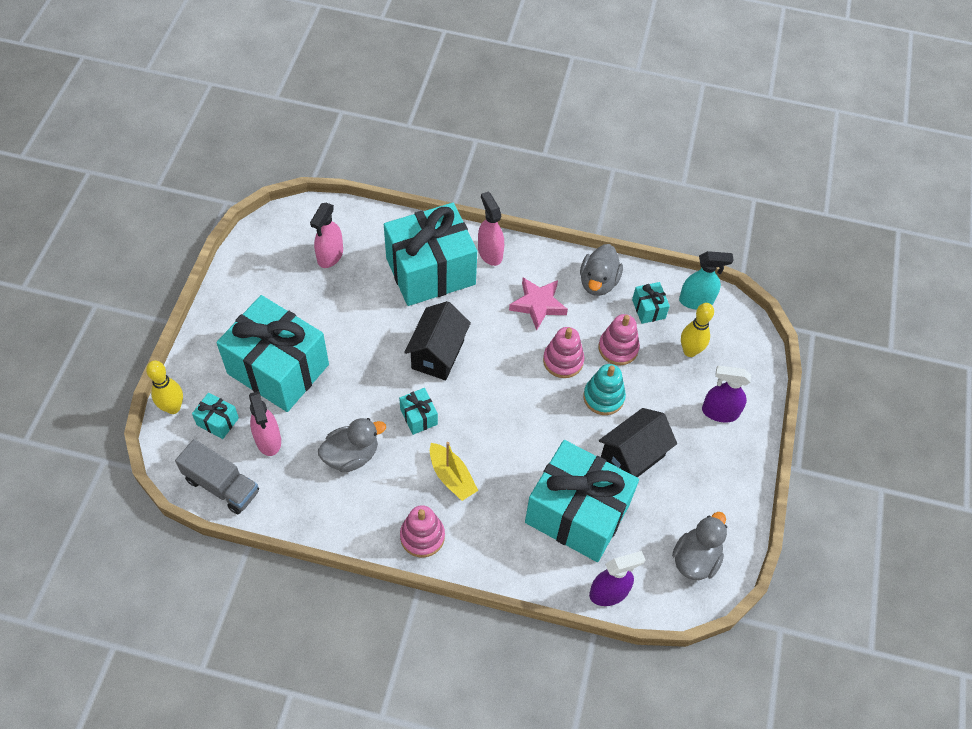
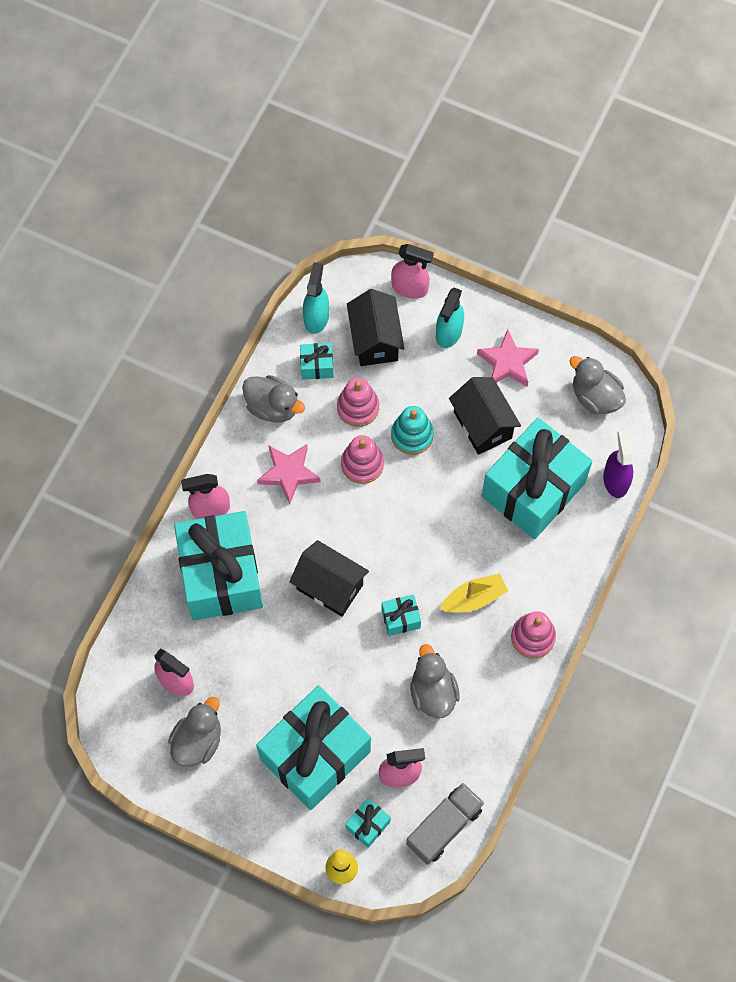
camera: 75 degrees left, 10 degrees up
yellow bowling pin [681,303,714,357] -> black house [347,289,405,366]
purple spray bottle [702,366,751,422] -> turquoise spray bottle [436,288,464,348]
none -> grey duck [168,697,221,767]
none -> pink spray bottle [391,244,434,299]
none -> pink star [477,329,539,387]

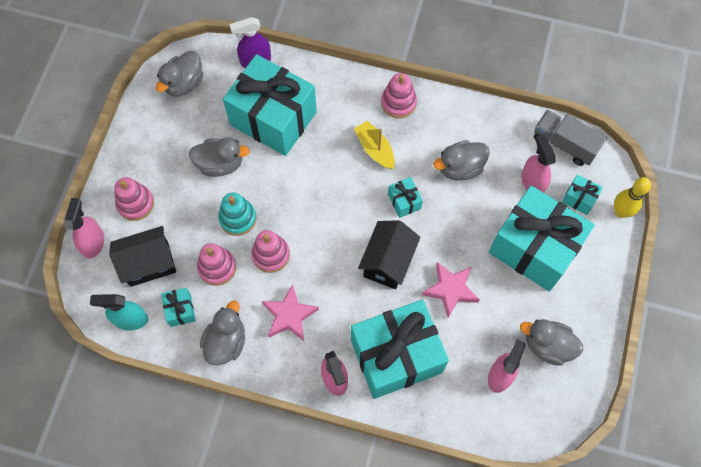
camera: 100 degrees left, 0 degrees up
turquoise spray bottle [436,288,464,348] -> pink stacking toy [114,177,154,221]
black house [449,377,521,455] -> grey duck [189,137,250,177]
pink star [477,329,539,387] -> pink star moved to [422,262,480,318]

